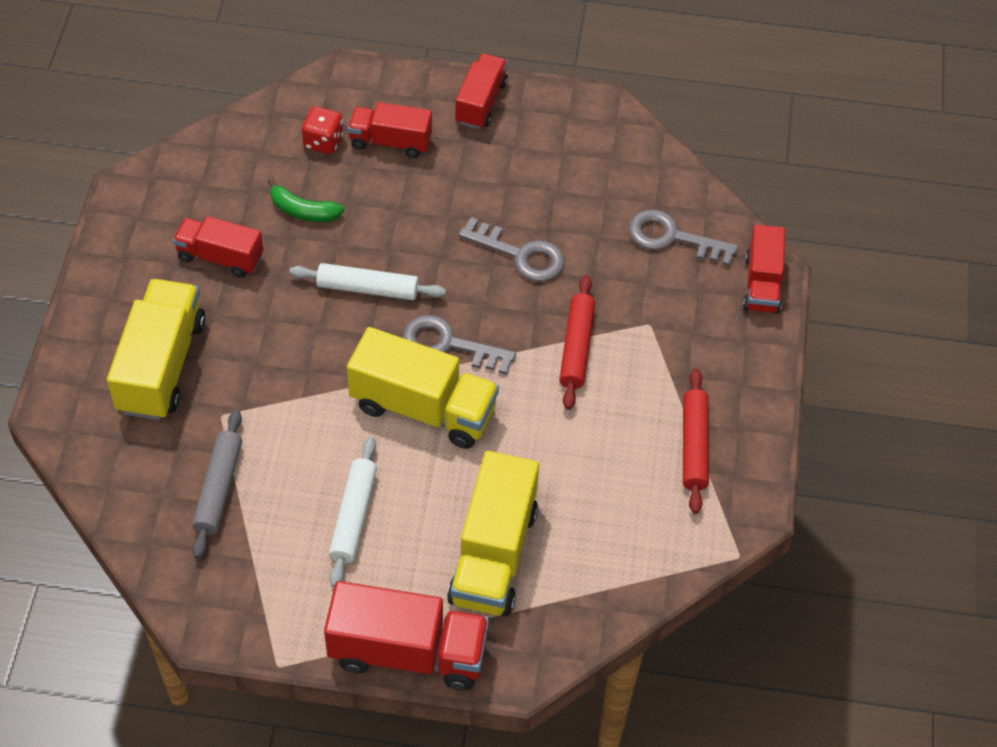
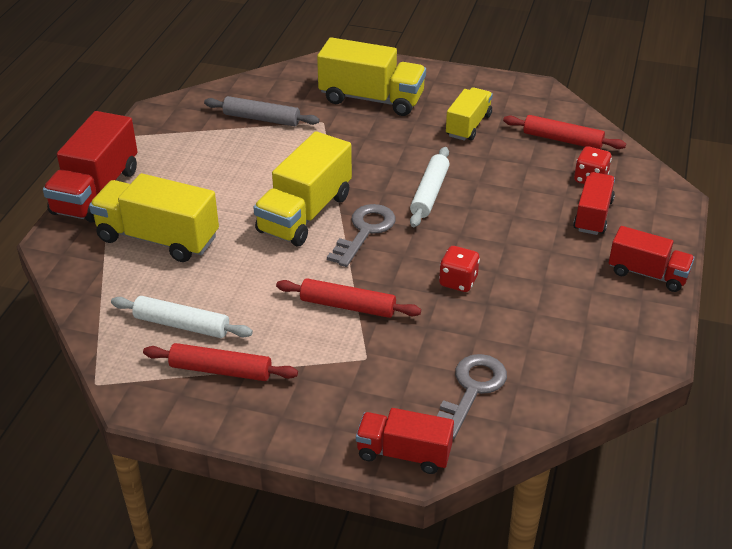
camera: 100 degrees right, 15 degrees down
red truck [173,216,263,278] -> yellow truck [446,87,493,141]
green banana [268,178,344,222] -> none
white rolling pin [329,437,377,587] -> white rolling pin moved to [111,296,253,338]
grey key [458,217,565,282] -> red dice [439,246,480,292]
none -> red rolling pin [503,115,626,149]

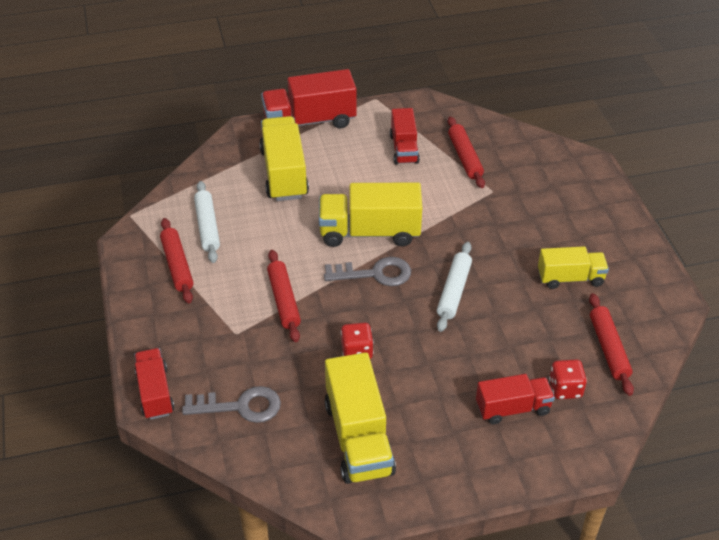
camera: 60 degrees right, 5 degrees up
grey rolling pin [204,96,320,126] -> red rolling pin [448,117,485,188]
yellow truck [317,37,426,116] -> yellow truck moved to [325,352,396,484]
white rolling pin [410,147,450,227] -> white rolling pin turned 60 degrees counterclockwise [437,242,472,332]
red truck [609,226,695,292] -> red truck moved to [390,108,420,165]

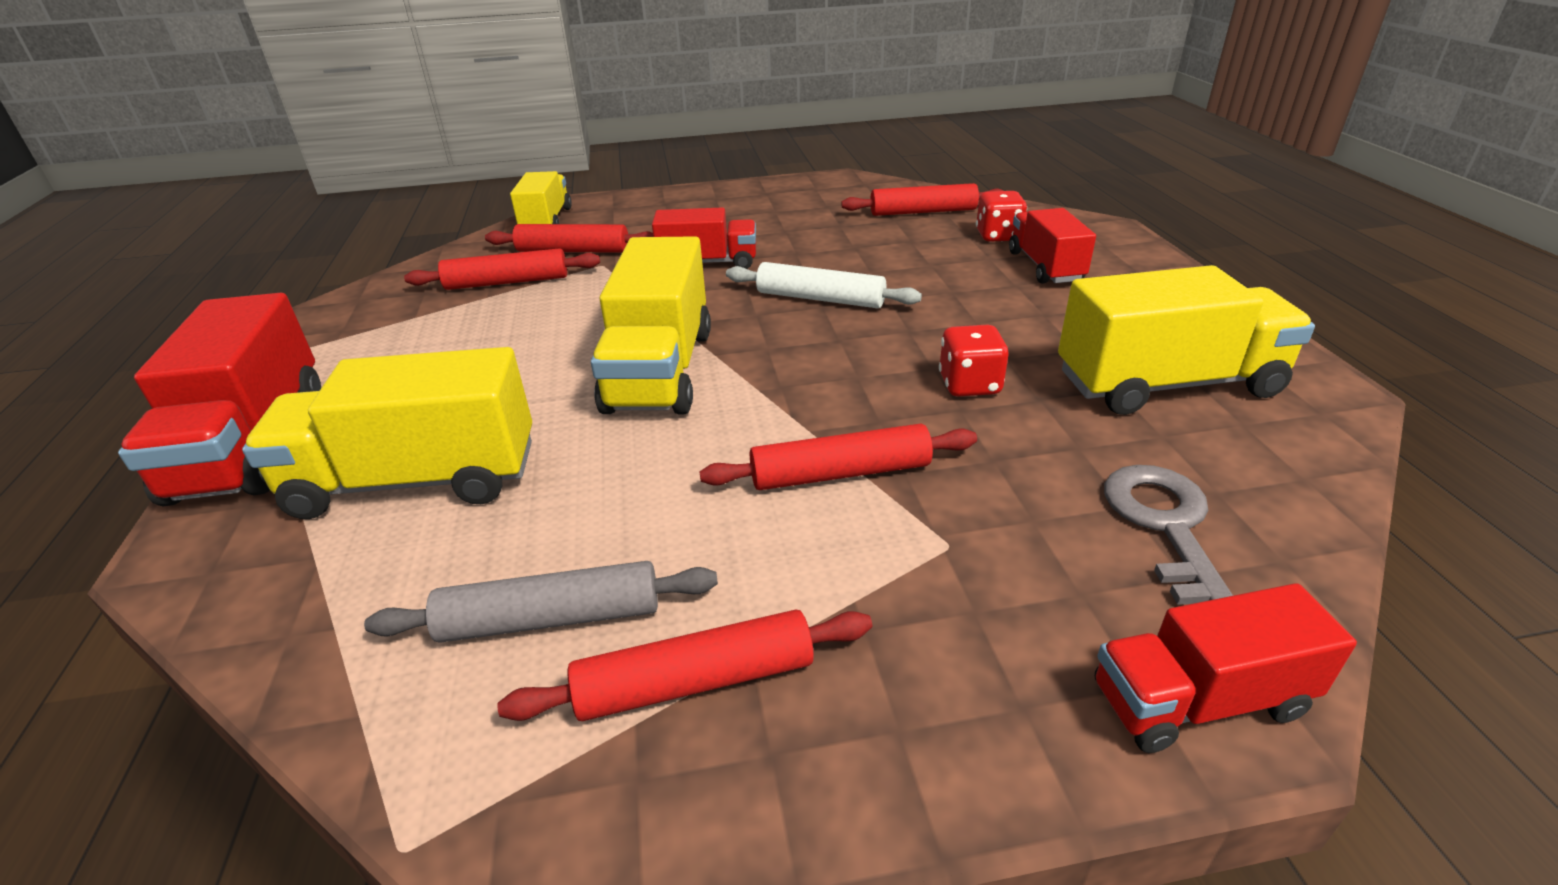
camera: 85 degrees left, 10 degrees down
white rolling pin [194,181,220,263] -> grey rolling pin [364,561,718,643]
grey key [324,257,411,286] -> none
red truck [390,108,420,165] -> red truck moved to [652,207,756,269]
yellow truck [538,246,609,289] -> yellow truck moved to [510,171,572,224]
none -> red rolling pin [485,224,653,253]

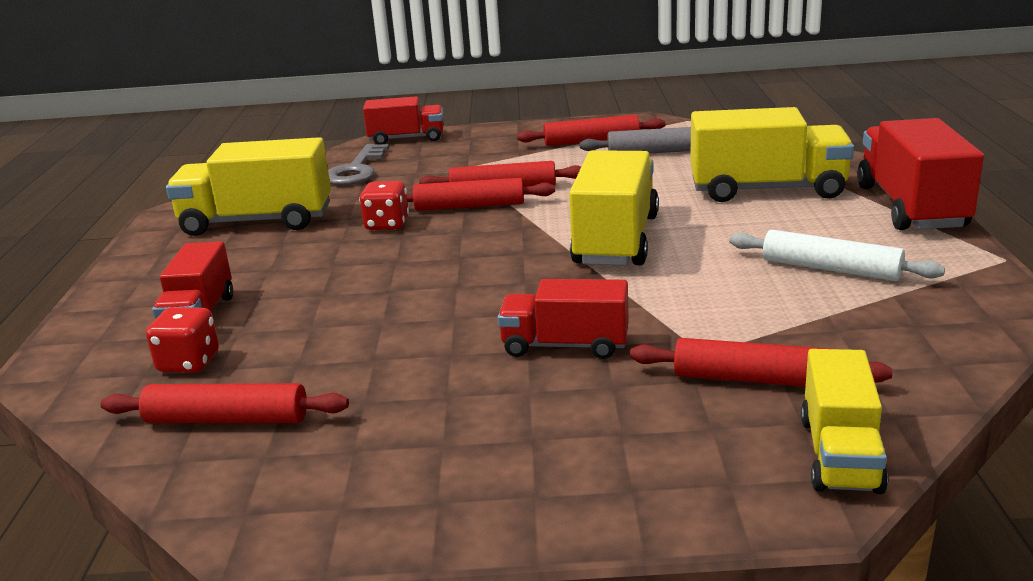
camera: 170 degrees left, 10 degrees down
red rolling pin [404,248,600,290] -> red rolling pin moved to [406,178,555,211]
white rolling pin [726,262,922,308] -> white rolling pin moved to [729,230,945,281]

